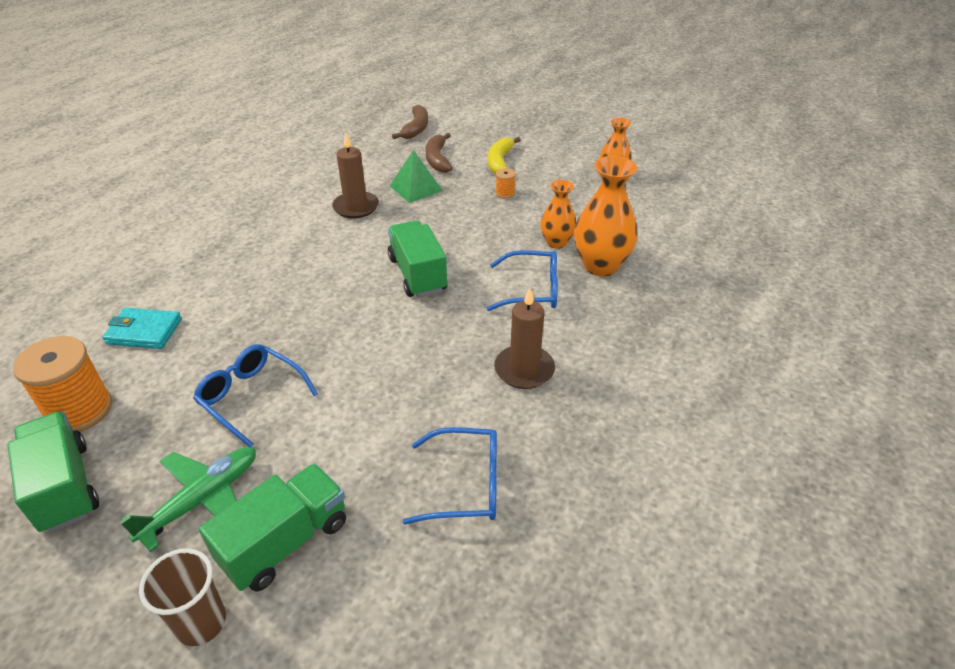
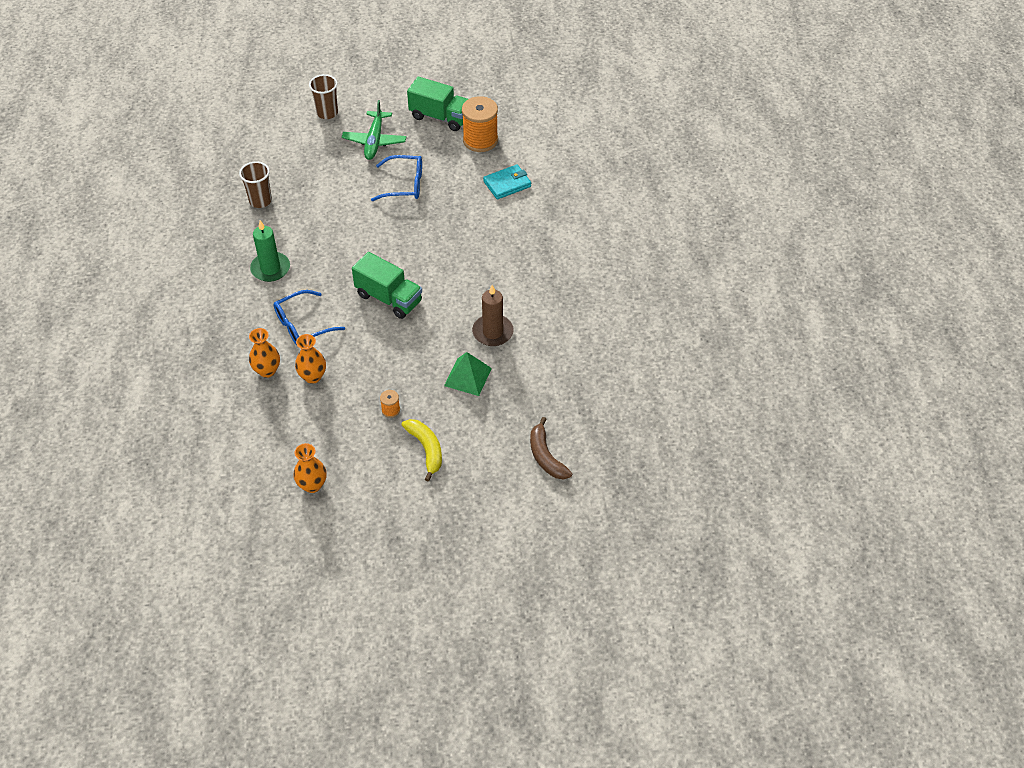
camera: 145 degrees right, 10 degrees up
green truck [199,463,346,591] -> none
blue glasses [403,427,497,524] -> brown cup [239,161,272,208]
brown banana [426,133,453,173] -> none
brown candle [494,288,555,389] -> green candle [250,220,290,282]
orange vase [574,156,638,276] -> orange vase [249,328,280,378], size x0.61

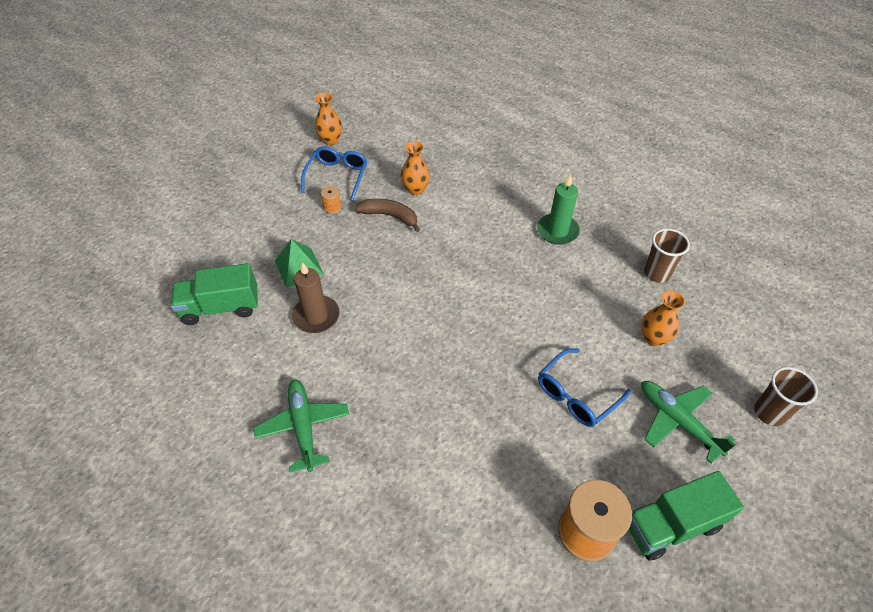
camera: 135 degrees right, 0 degrees up
orange vase [249,328,280,378] -> orange vase moved to [641,290,685,346]
blue glasses [273,290,345,344] -> blue glasses moved to [301,147,368,201]
green truck [352,252,422,319] -> green truck moved to [171,263,258,325]
yellow banana [401,419,442,482] -> none
turquoise wallet [483,164,531,199] -> none
brown banana [530,417,572,480] -> brown banana moved to [355,199,420,232]
none -> green plane [254,379,349,473]

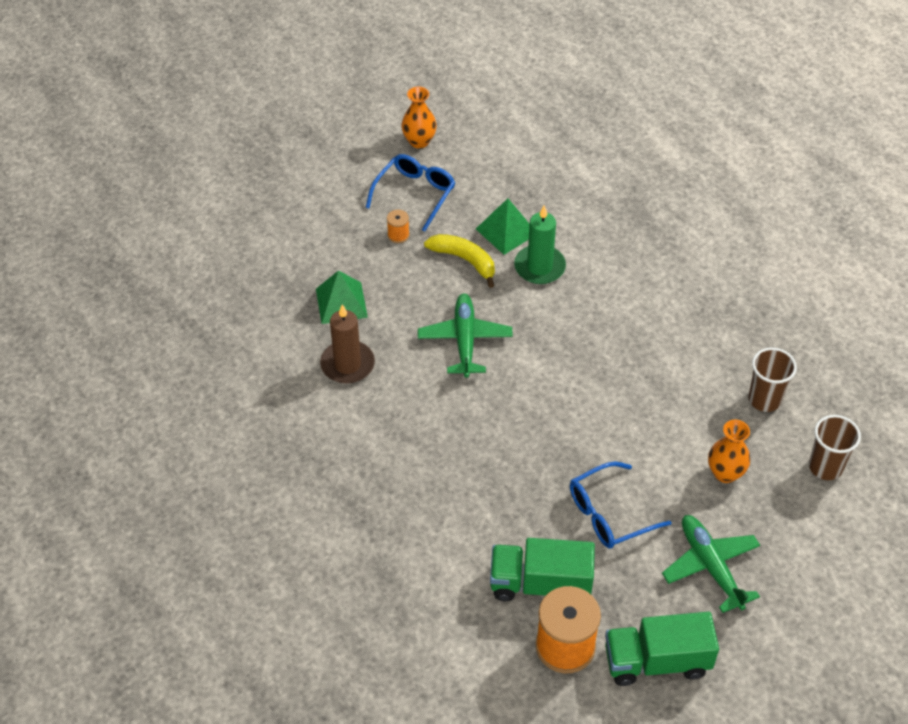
camera: 15 degrees right, 0 degrees up
green truck [171,263,258,325] -> green truck moved to [490,538,595,601]
green plane [254,379,349,473] -> green plane moved to [418,294,513,378]
brown banana [355,199,420,232] -> yellow banana [424,234,495,288]
orange vase [401,141,430,195] -> green pyramid [476,198,530,255]
green candle [537,174,580,245] -> green candle moved to [514,205,566,284]
brown cup [754,367,818,426] -> brown cup moved to [809,415,861,480]

